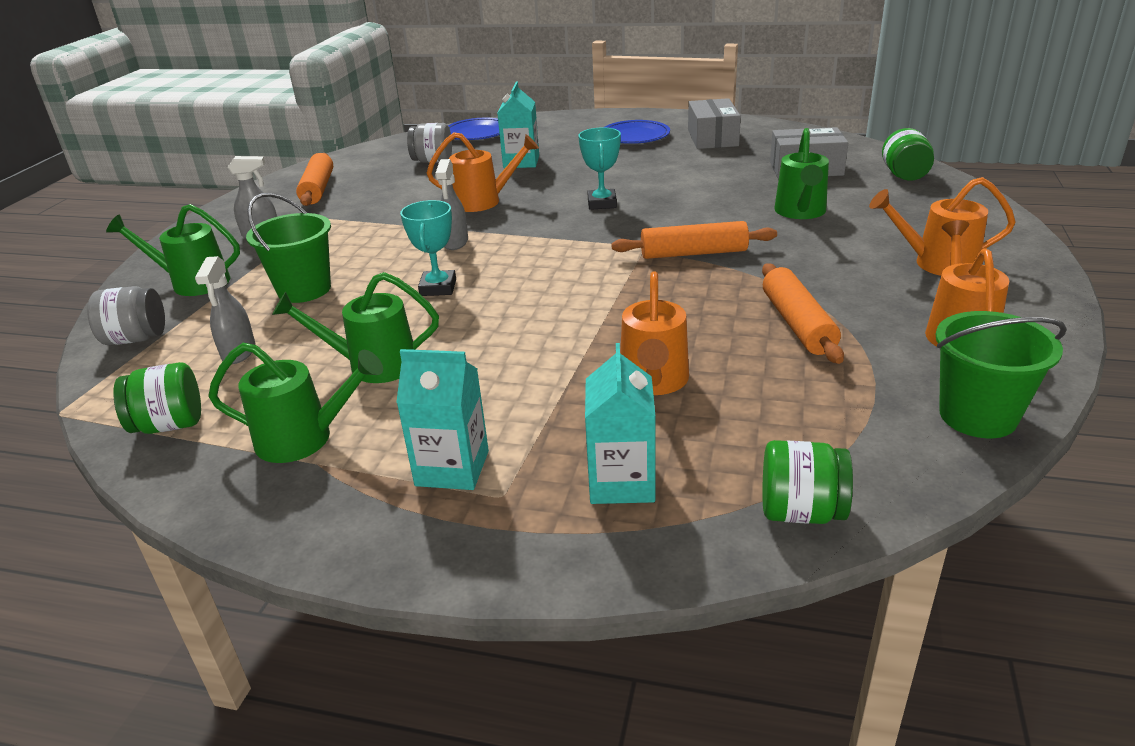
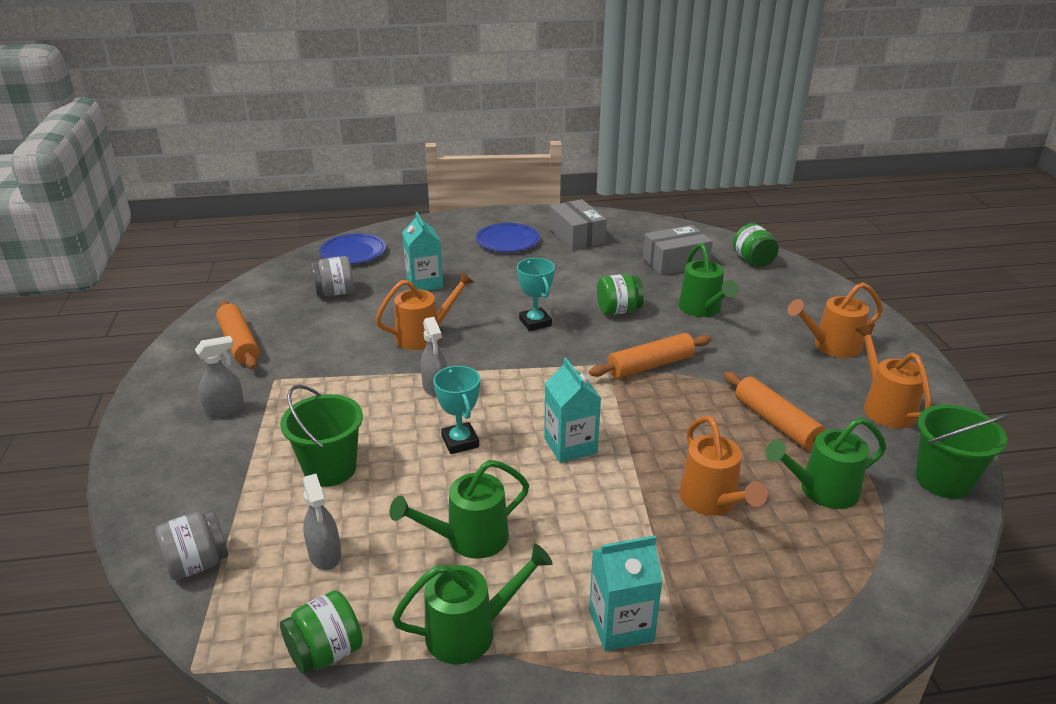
camera: 25 degrees left, 0 degrees up
green watering can [106,204,240,296] -> green watering can moved to [765,417,886,509]
turquoise carton [585,343,656,504] -> turquoise carton moved to [544,358,601,463]
green jar [762,440,853,524] -> green jar moved to [597,274,644,315]

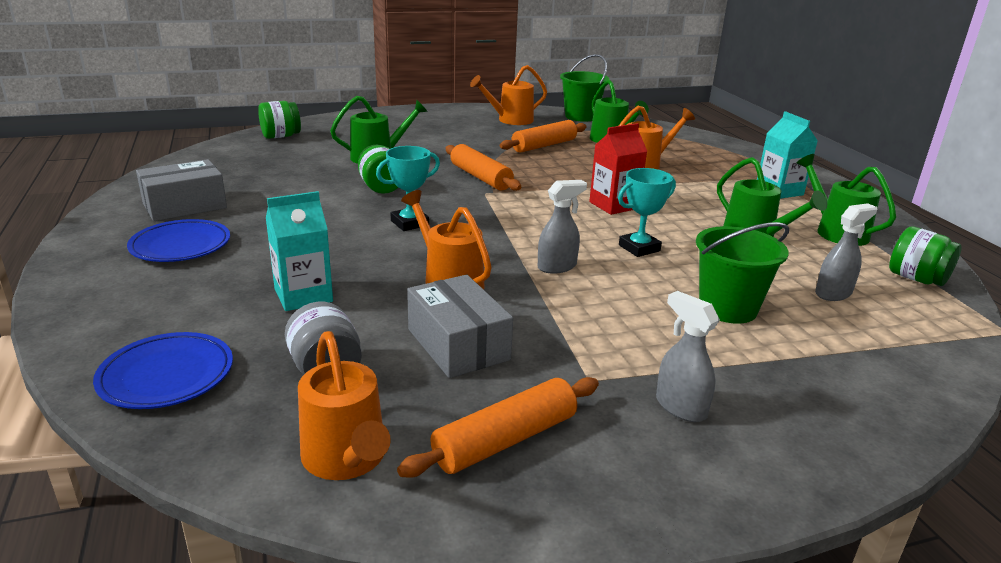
camera: 100 degrees left, 5 degrees down
grey jar [155,510,228,580] -> none
turquoise carton [544,358,601,463] -> red carton [589,123,647,215]
grey box [643,225,713,275] -> grey box moved to [407,275,513,378]
orange watering can [787,282,883,358] -> orange watering can moved to [298,331,391,480]

